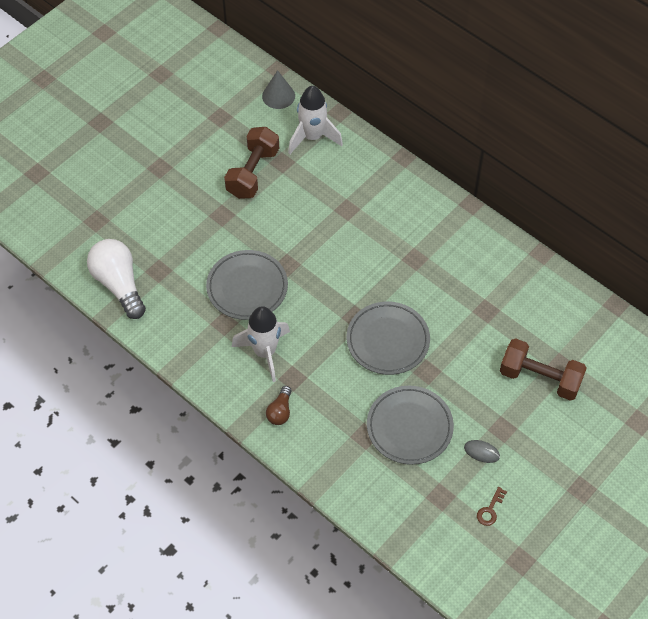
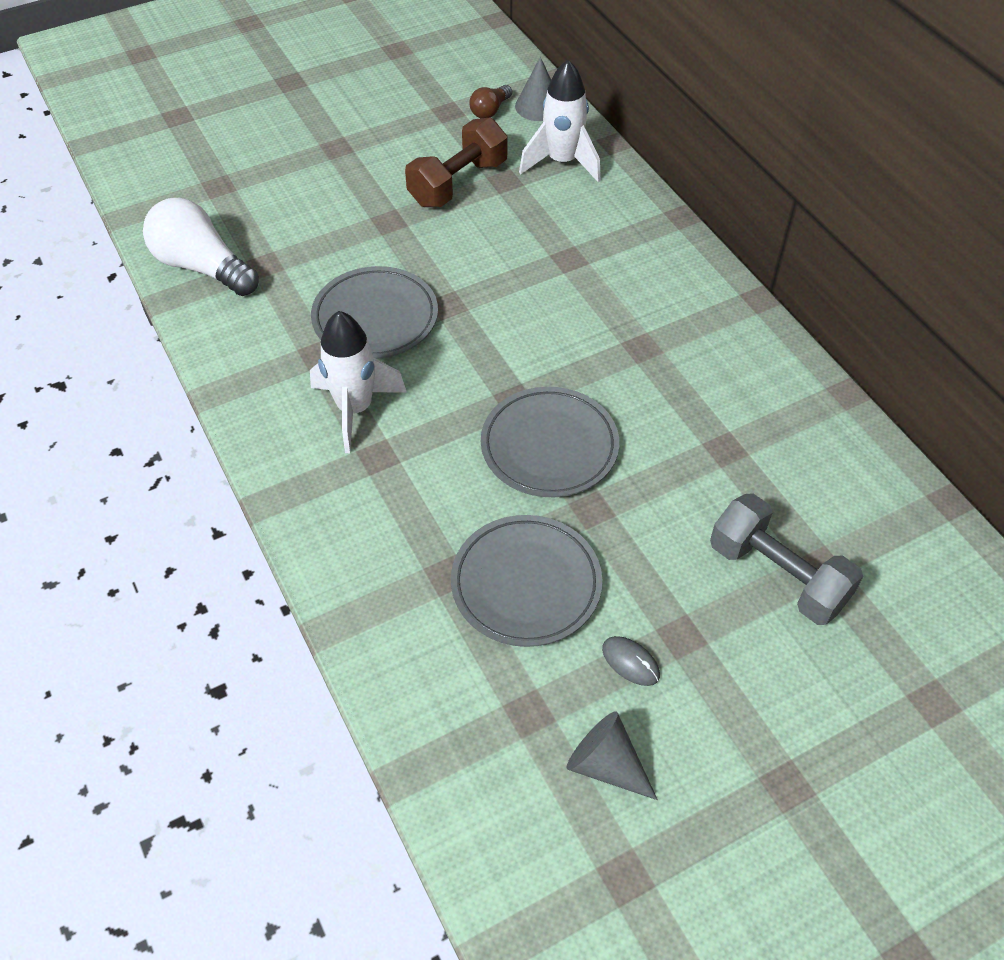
camera: 20 degrees right, 5 degrees down
white light bulb [87,239,146,319] -> white light bulb turned 45 degrees counterclockwise [143,198,259,296]
brown light bulb [266,386,292,425] -> brown light bulb moved to [469,85,512,118]
brown key [477,487,507,526] -> grey cone [566,711,658,800]
brown dumbbell [500,338,587,401] -> grey dumbbell [710,493,863,625]

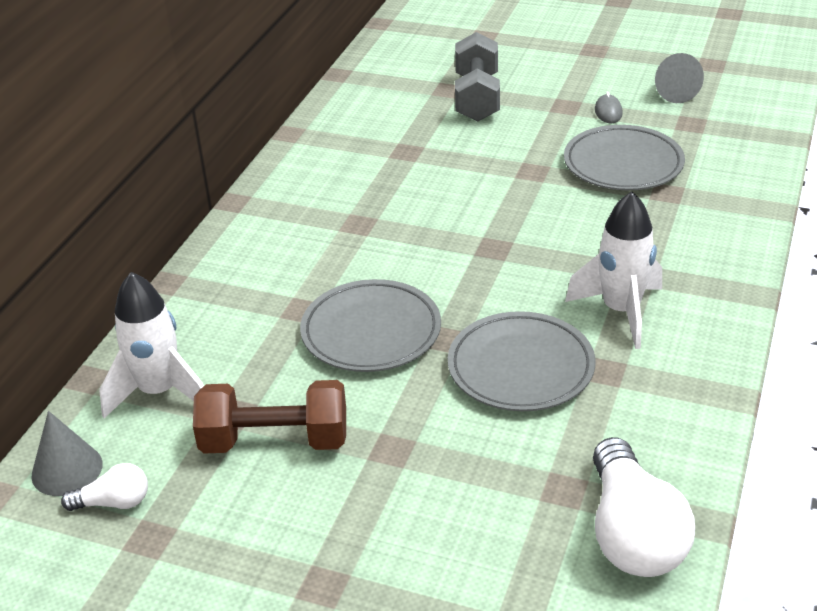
camera: 130 degrees left, 15 degrees down
brown light bulb [469,85,512,118] -> white light bulb [61,463,148,511]
grey plate [481,387,619,497] -> grey plate moved to [300,279,441,372]

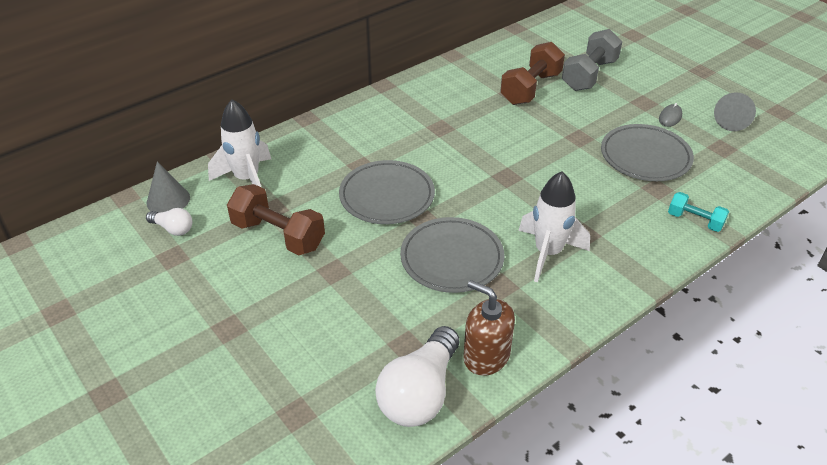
camera: 30 degrees right, 5 degrees up
none -> brown soap dispenser [463,280,515,376]
none -> brown dumbbell [500,42,565,105]
none -> turquoise dumbbell [668,192,729,232]

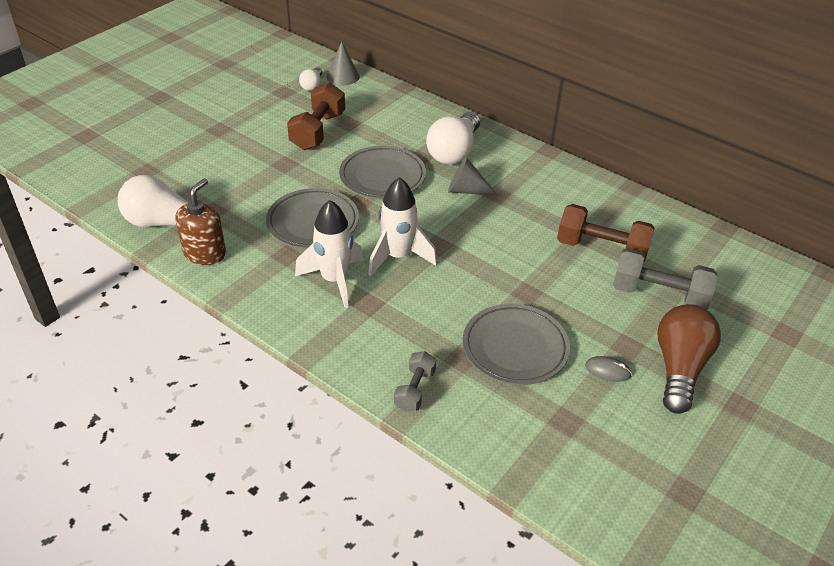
camera: 75 degrees right, 0 degrees up
white rocket [208,99,271,187] -> white rocket moved to [368,177,437,277]
turquoise dumbbell [668,192,729,232] -> grey dumbbell [394,351,436,412]
grey cone [714,93,756,131] -> grey cone moved to [448,157,498,196]
none -> white light bulb [426,112,480,164]
none -> brown light bulb [657,304,721,414]

